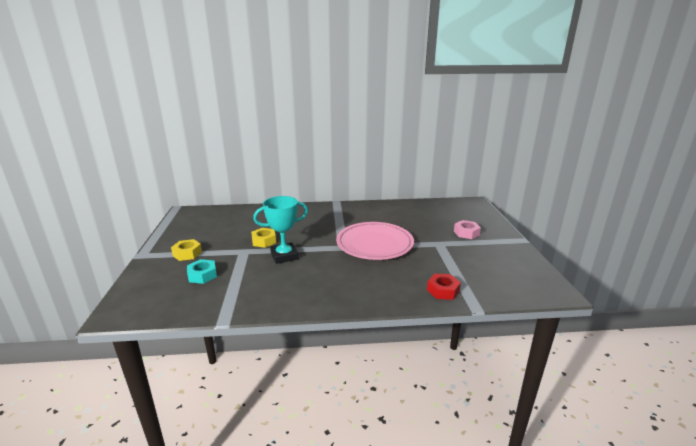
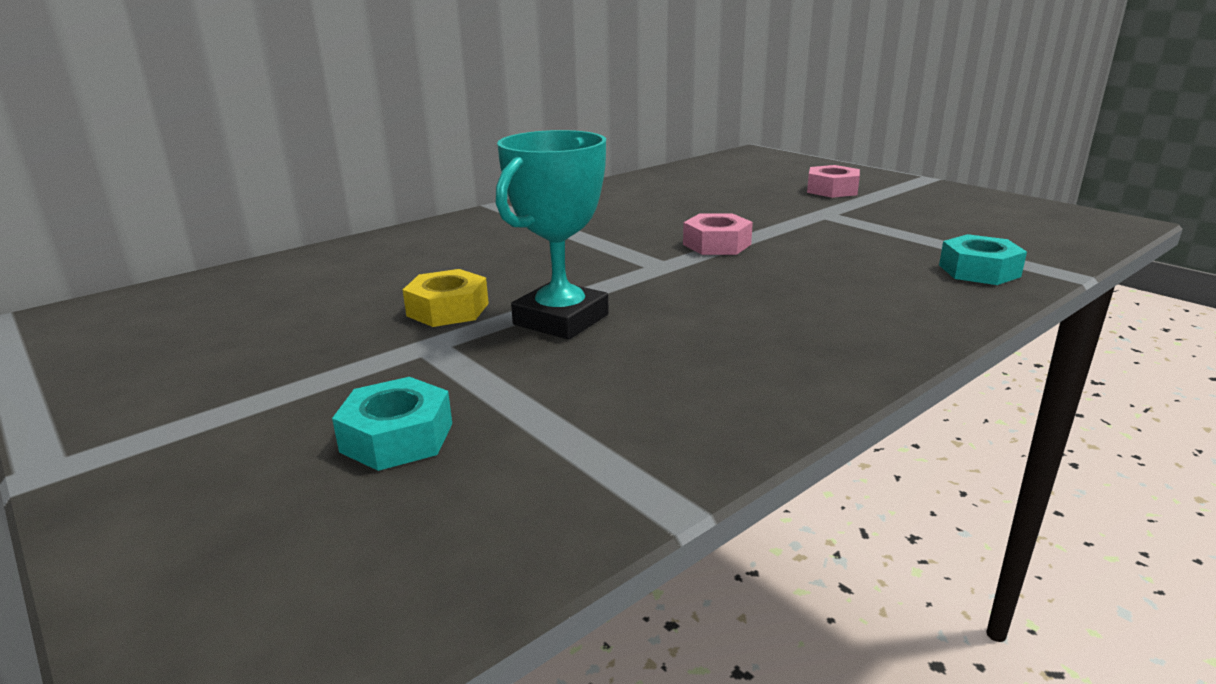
camera: 35 degrees left, 0 degrees up
yellow nut [171,239,202,261] -> none
pink plate [336,222,414,260] -> pink nut [683,213,753,255]
red nut [427,274,461,300] -> turquoise nut [939,234,1027,285]

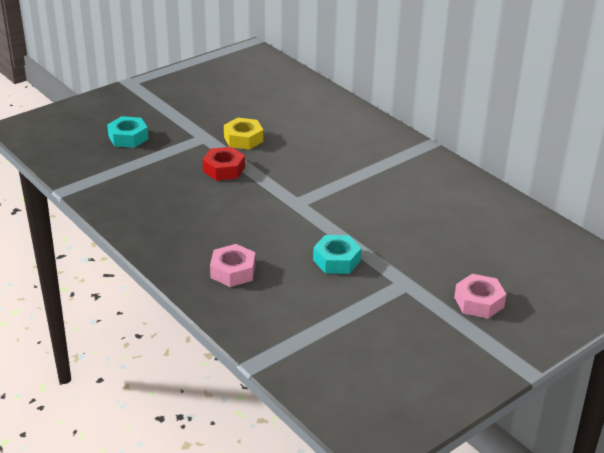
camera: 90 degrees right, 10 degrees up
turquoise trophy [496,130,609,340] -> red nut [202,147,245,181]
pink nut [683,213,753,255] -> pink nut moved to [210,244,256,287]
turquoise nut [939,234,1027,285] -> turquoise nut moved to [313,235,362,274]

